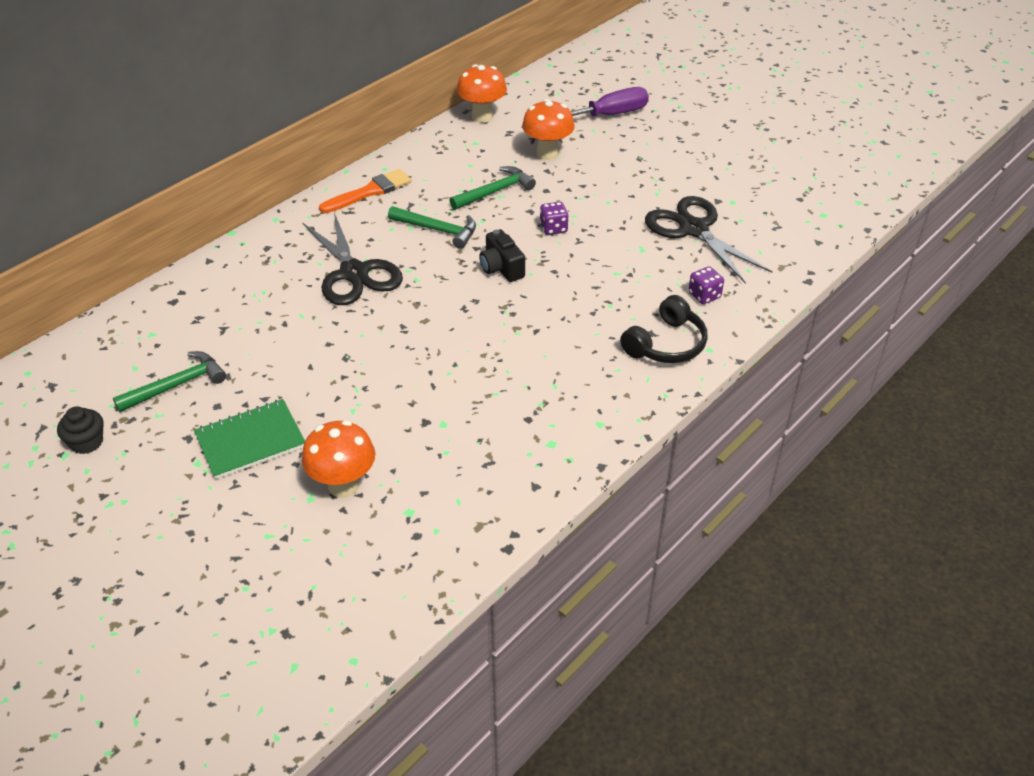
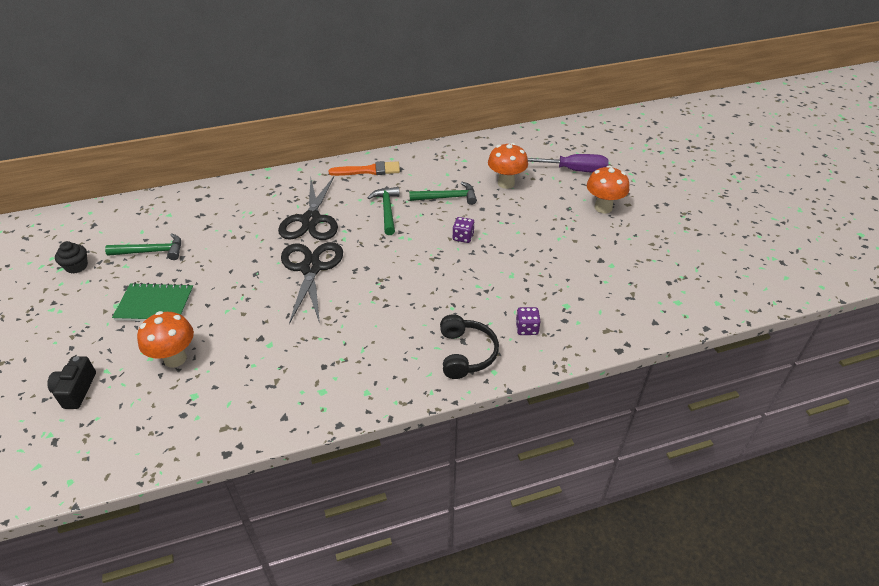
camera: 30 degrees right, 0 degrees up
green hammer [388,206,476,249] -> green hammer turned 150 degrees counterclockwise [367,187,400,235]
orange mushroom [457,64,507,123] -> orange mushroom moved to [587,166,629,213]
black camera [479,229,525,282] -> black camera moved to [47,356,96,409]
black headphones [620,295,708,363] -> black headphones turned 75 degrees counterclockwise [440,314,499,379]
black scissors [645,196,773,284] -> black scissors moved to [281,242,343,324]

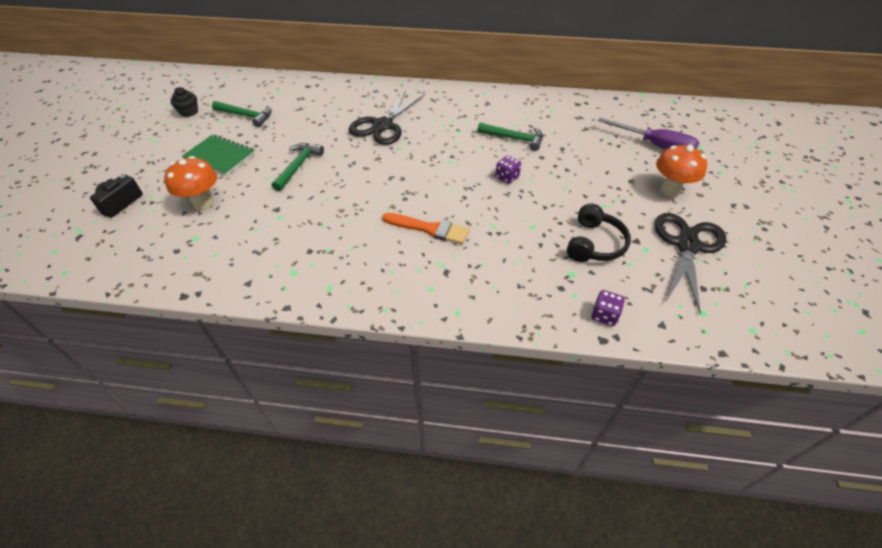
camera: 25 degrees right, 5 degrees up
black scissors [281,242,343,324] -> black scissors moved to [654,213,726,314]
orange brush [329,161,400,176] -> orange brush moved to [382,213,469,244]
green hammer [367,187,400,235] -> green hammer moved to [272,143,324,191]
black headphones [440,314,499,379] -> black headphones moved to [567,204,631,262]
orange mushroom [488,143,528,189] -> none
purple dice [516,307,541,335] -> purple dice moved to [591,290,625,326]

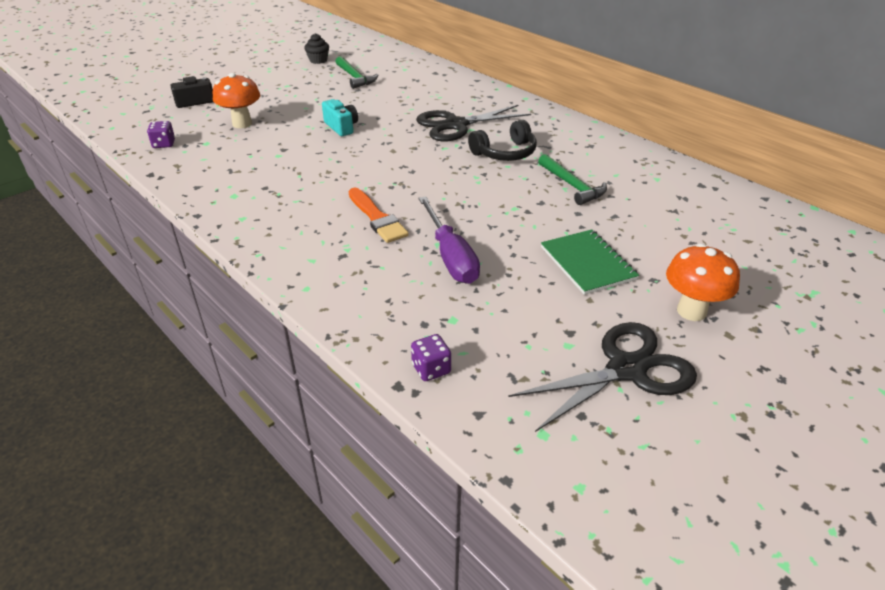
camera: 40 degrees right, 10 degrees down
green notebook [182,135,255,176] -> green notebook moved to [541,229,639,295]
green hammer [272,143,324,191] -> turquoise camera [322,99,358,136]
purple dice [495,155,521,184] -> purple dice moved to [147,121,175,148]
black headphones [567,204,631,262] -> black headphones moved to [468,120,537,161]
purple screwdriver [598,118,699,149] -> purple screwdriver moved to [419,196,480,284]

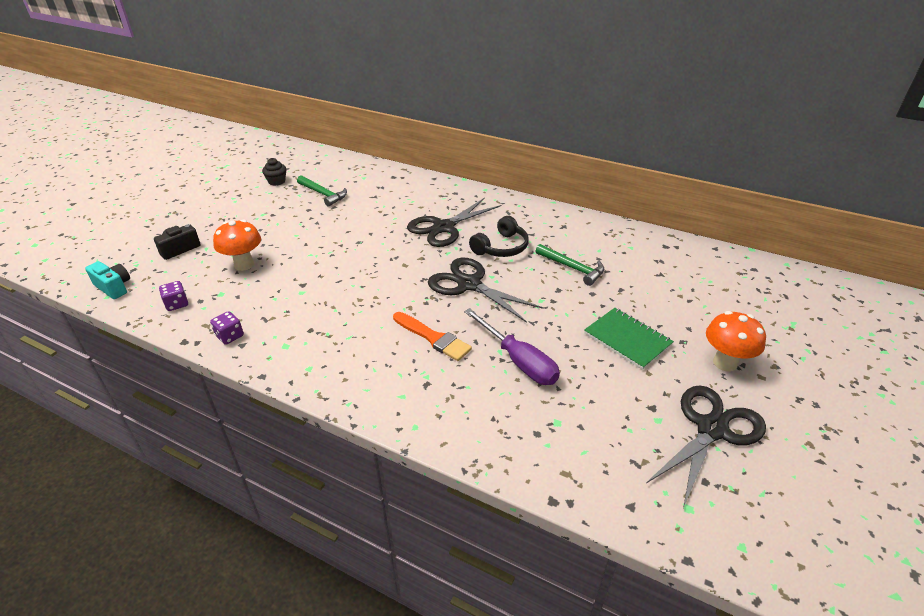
camera: 20 degrees left, 0 degrees up
turquoise camera [322,99,358,136] -> turquoise camera moved to [85,261,130,299]
purple dice [411,334,451,381] -> purple dice moved to [210,311,244,345]
none -> black scissors [428,258,544,323]

